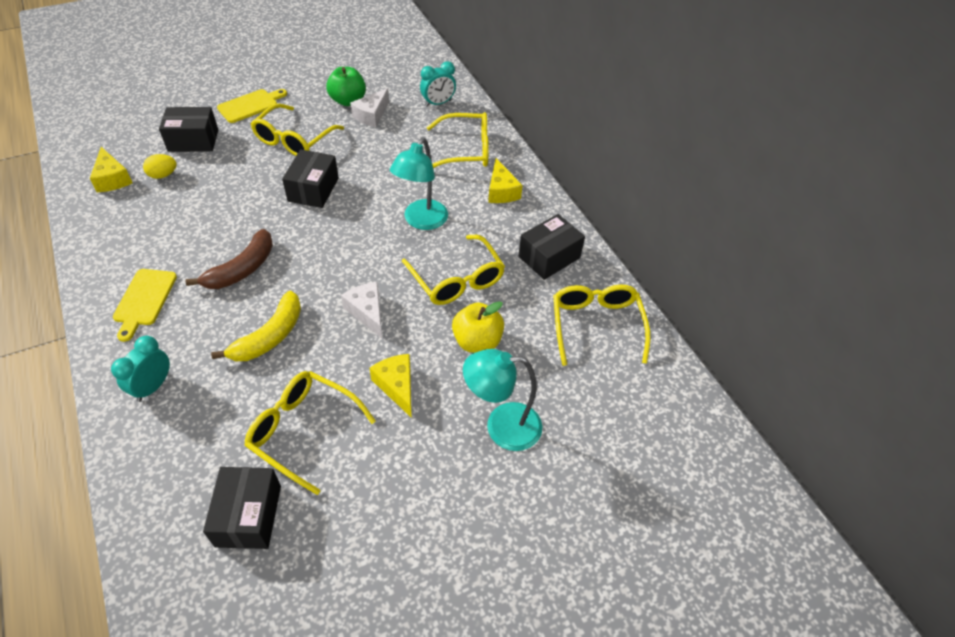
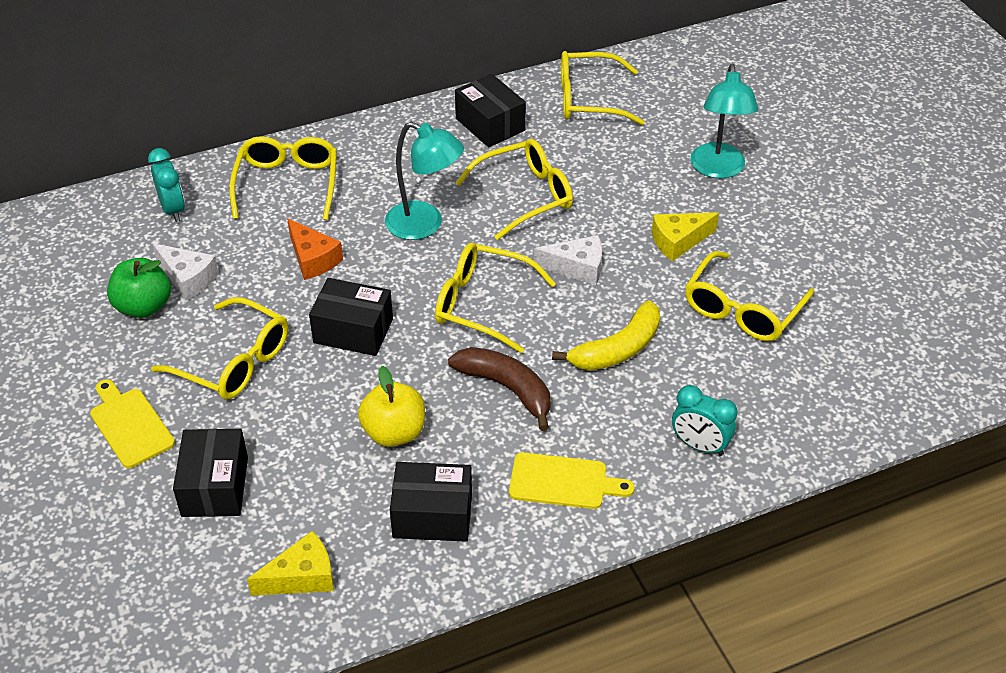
camera: 85 degrees left, 5 degrees down
yellow egg [143,154,177,179] -> none
black box [203,467,281,549] -> black box moved to [390,462,472,542]
yellow banana [211,291,301,361] -> yellow banana turned 105 degrees clockwise [552,300,660,370]
white cheese [341,282,382,338] -> white cheese turned 150 degrees counterclockwise [534,235,602,285]
yellow apple [452,301,504,353] -> yellow apple moved to [358,366,425,447]
yellow cheese [488,158,523,203] -> none
none -> orange cheese [287,218,343,280]
none -> yellow glasses [435,243,556,353]

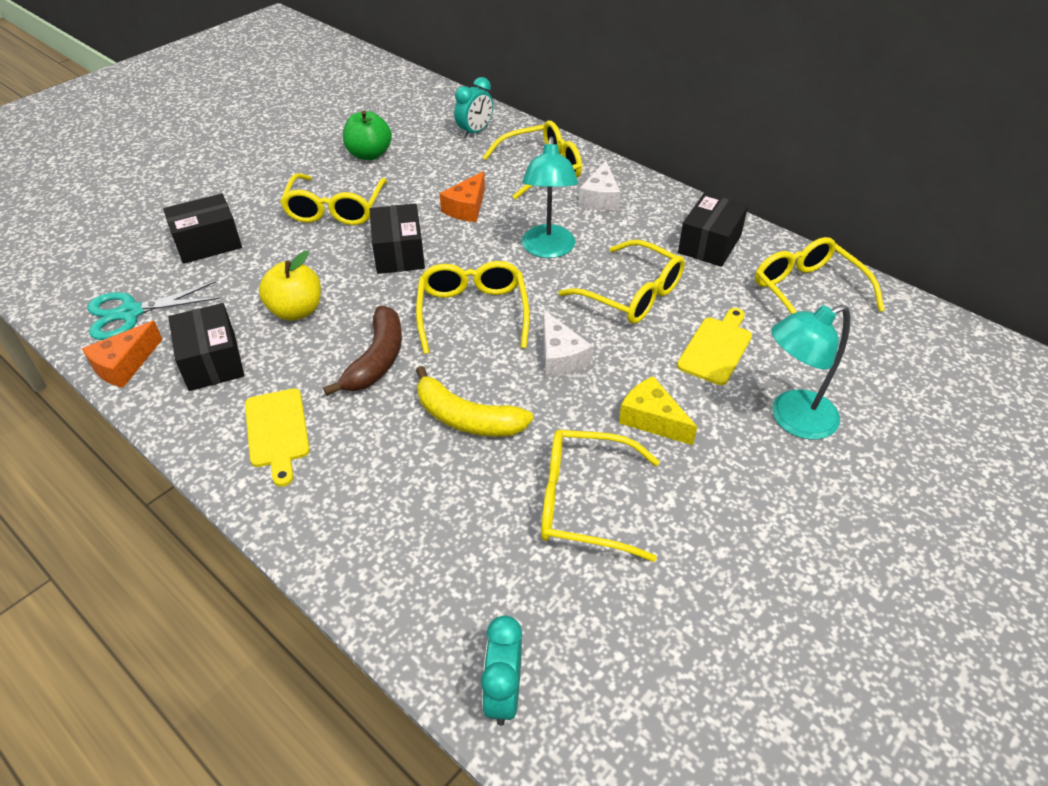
camera: 65 degrees right, 0 degrees up
yellow cutting board [90,379,175,468] -> yellow cutting board moved to [677,308,752,385]
white cheese [152,243,219,300] -> white cheese moved to [579,161,620,211]
yellow cheese [247,531,334,596] -> turquoise scissors [88,281,220,340]
turquoise clock [672,385,737,456] -> turquoise clock moved to [481,616,523,726]
none -> orange cheese [82,321,163,388]

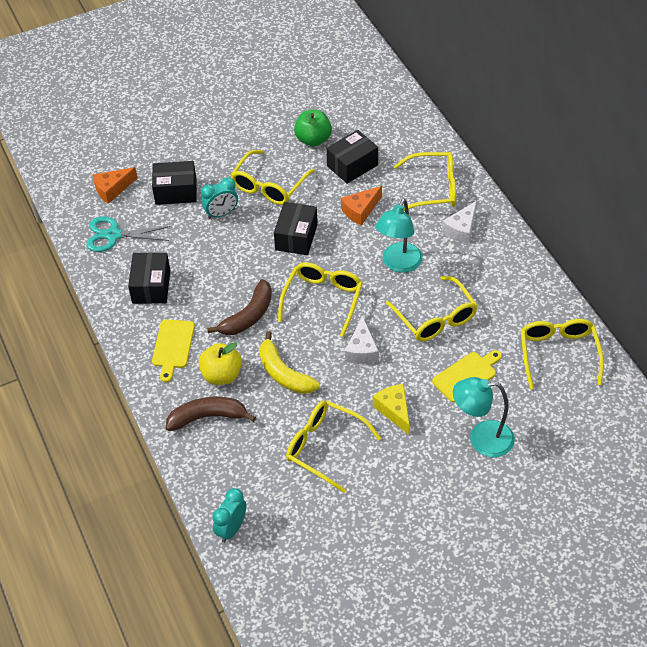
camera: 25 degrees right, 5 degrees up
orange cheese [82,321,163,388] -> orange cheese moved to [93,167,137,204]
yellow apple [259,251,321,321] -> yellow apple moved to [199,342,242,385]
turquoise clock [454,77,493,138] -> turquoise clock moved to [201,177,238,219]
black box [678,193,748,267] -> black box moved to [326,130,378,184]
none -> brown banana [166,397,256,431]

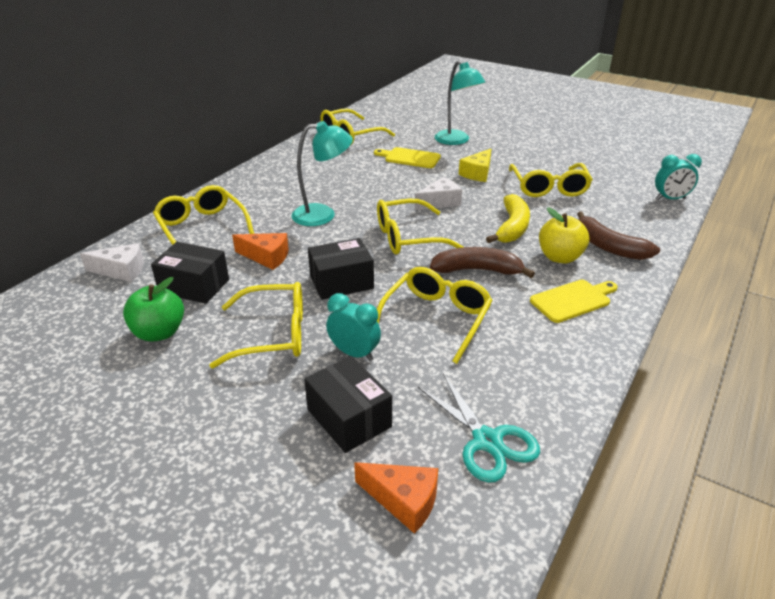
camera: 125 degrees left, 15 degrees down
black box [128,252,170,304] -> none
yellow glasses [386,276,478,342] -> yellow glasses moved to [377,267,493,364]
white cheese [442,201,477,244] -> white cheese moved to [80,243,144,282]

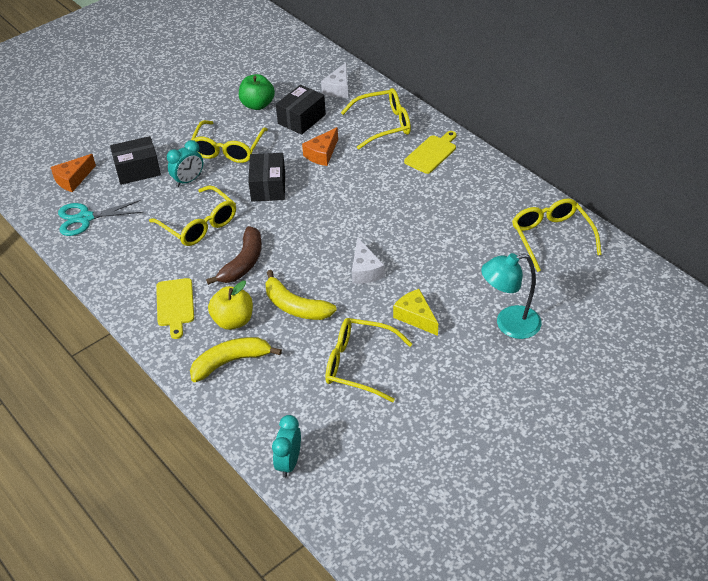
camera: 110 degrees right, 10 degrees up
turquoise lamp [291,121,353,226] -> none
yellow cutting board [374,147,441,168] -> yellow cutting board moved to [404,131,456,174]
yellow glasses [377,199,463,255] -> none
brown banana [577,211,660,260] -> yellow banana [190,337,282,382]

